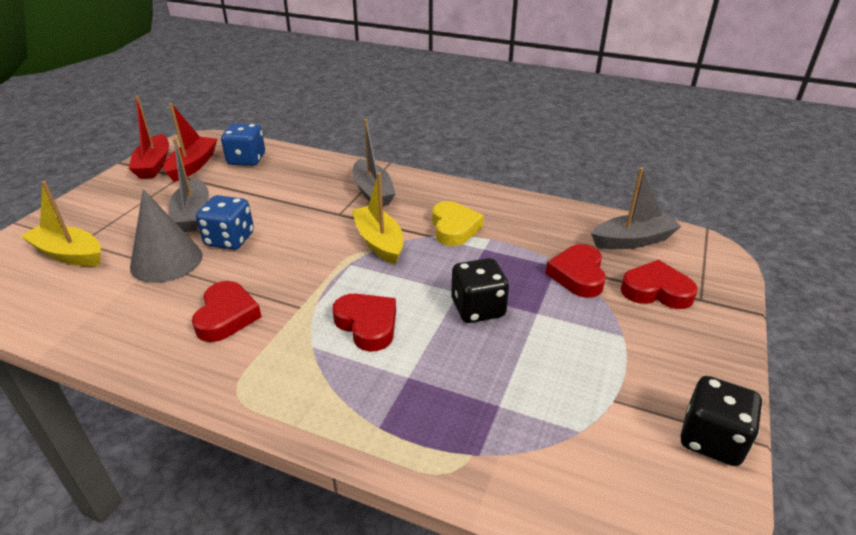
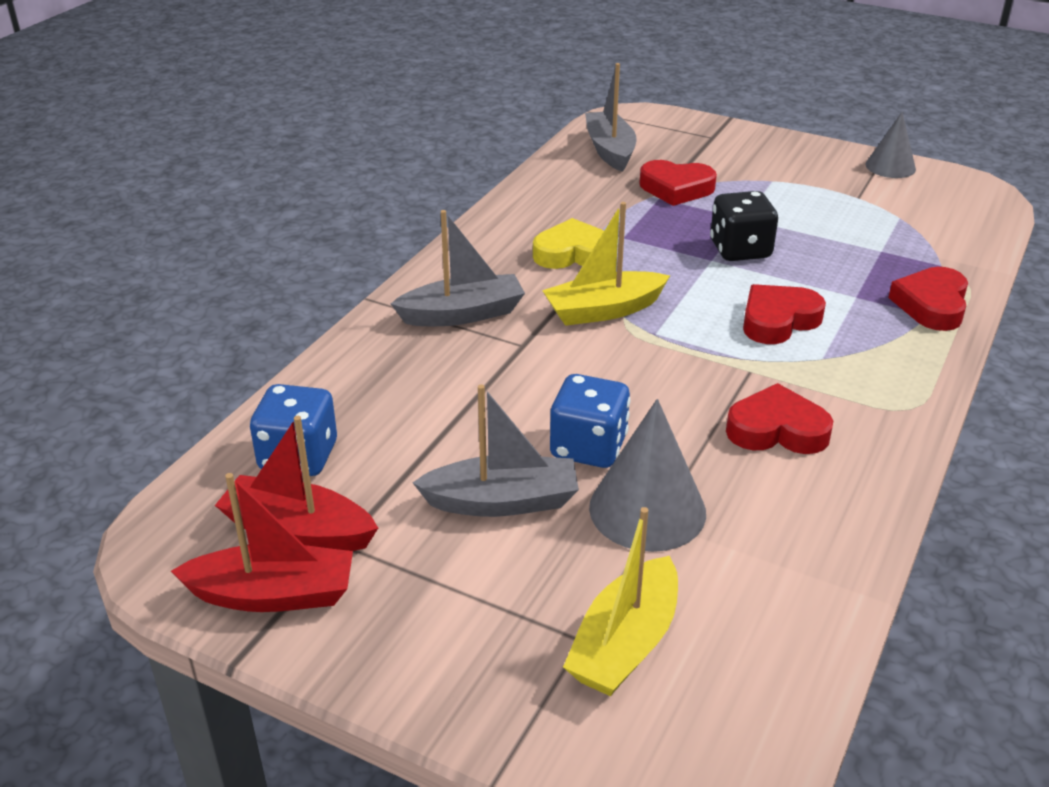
camera: 85 degrees left, 0 degrees up
red heart [621,260,698,309] -> red heart moved to [888,267,968,331]
black dice [680,376,762,466] -> grey cone [865,112,916,178]

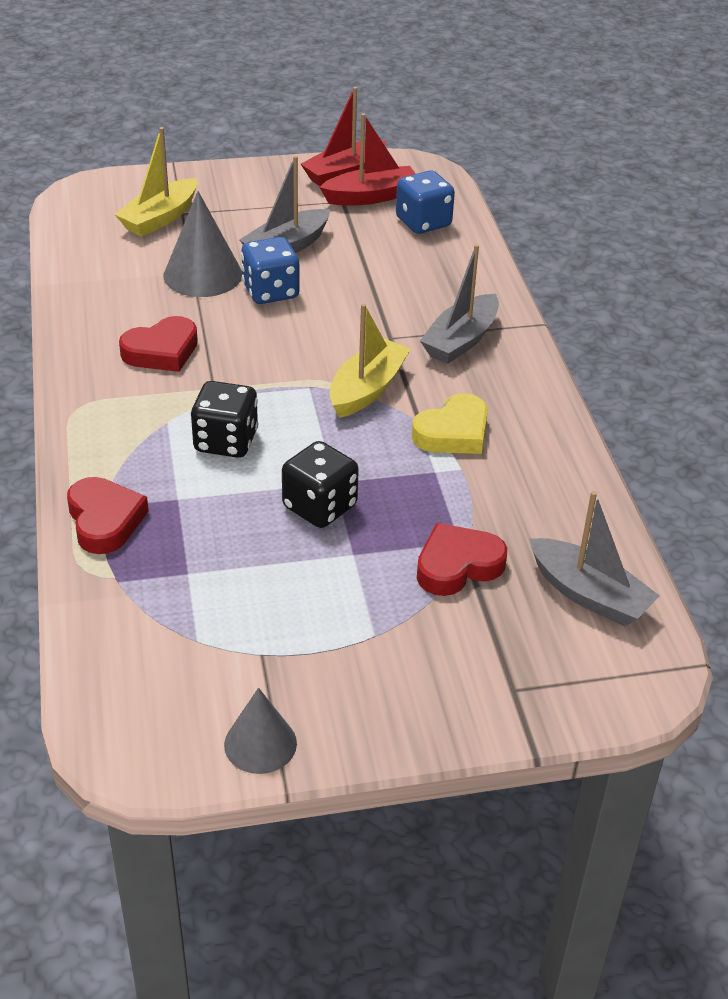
camera: 140 degrees right, 5 degrees up
yellow boat [563,507,678,696] -> yellow boat turned 135 degrees counterclockwise [115,127,197,237]
red heart [743,284,826,344] -> black dice [190,381,258,458]

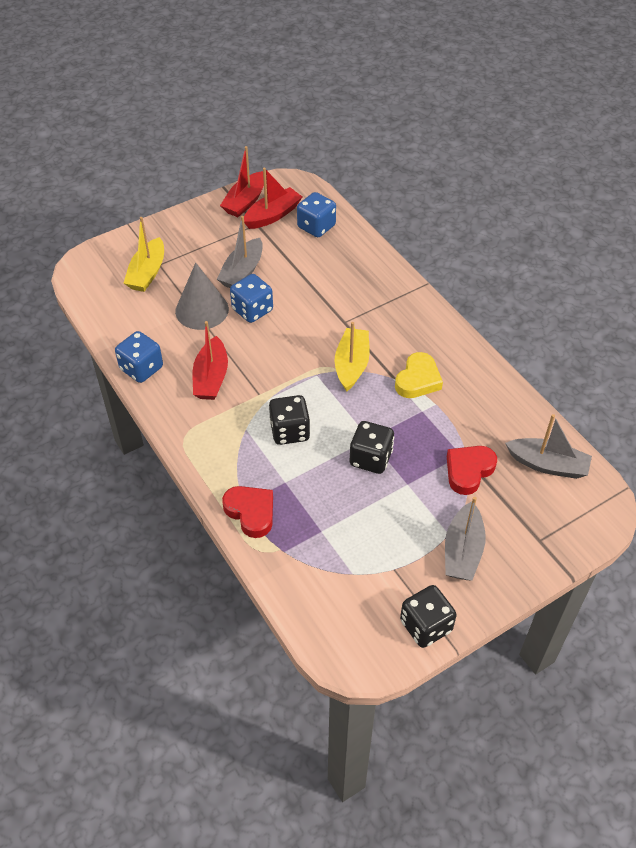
camera: 20 degrees left, 10 degrees up
red heart [119,316,198,372] -> red boat [193,321,228,400]
grey cone [224,688,297,774] -> black dice [400,585,457,648]
grey boat [420,244,499,364] -> grey boat moved to [445,497,486,581]
none -> blue dice [115,331,163,383]

